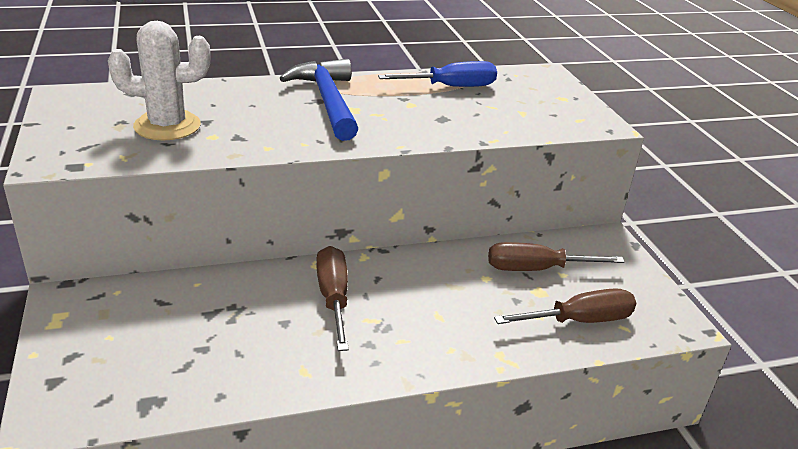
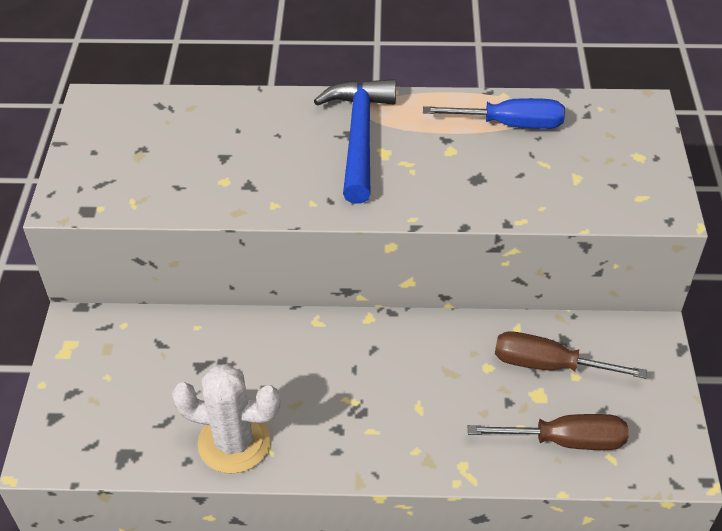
camera: 20 degrees right, 15 degrees up
white cactus [108,21,210,140] -> white cactus moved to [172,364,280,474]
brown screwdriver [316,246,349,351] -> none

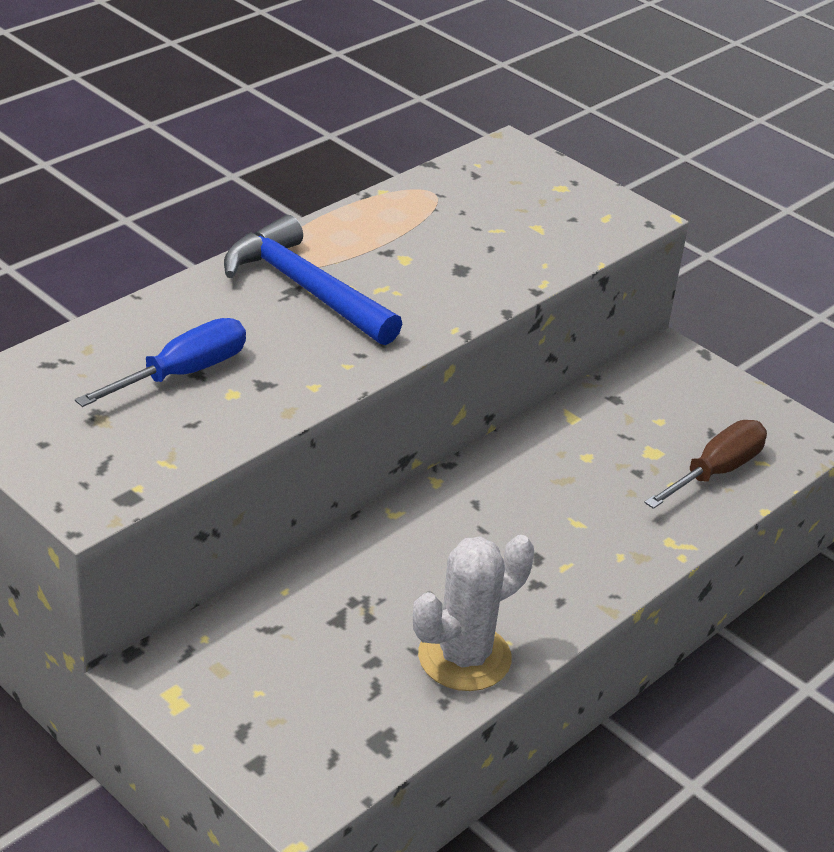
camera: 50 degrees left, 10 degrees down
blue screwdriver [423,98,565,129] -> blue screwdriver moved to [75,318,246,407]
brown screwdriver [495,331,647,379] -> none

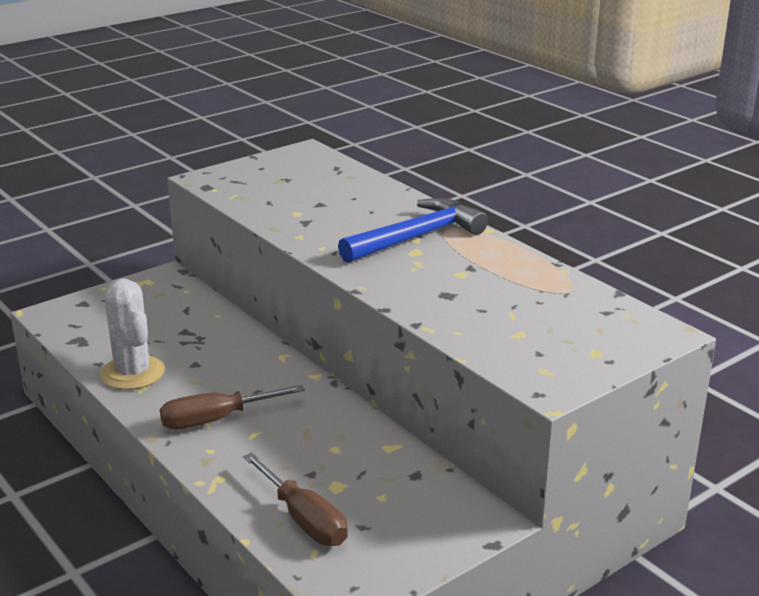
camera: 100 degrees right, 10 degrees down
blue screwdriver [75,318,246,407] -> none
none -> brown screwdriver [160,385,305,429]

